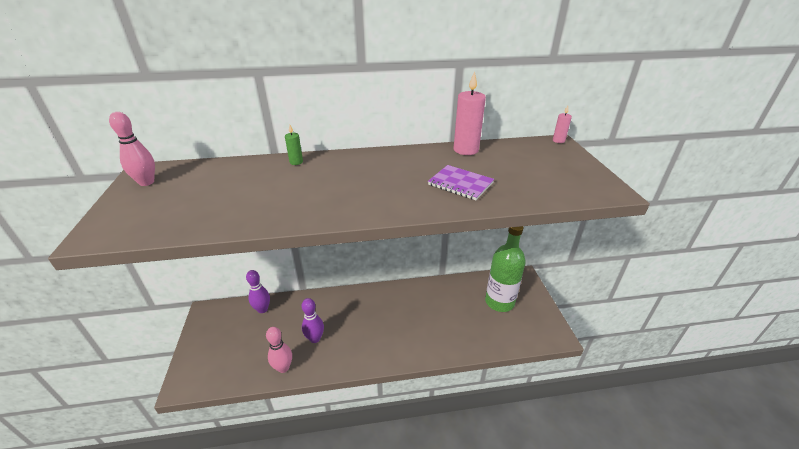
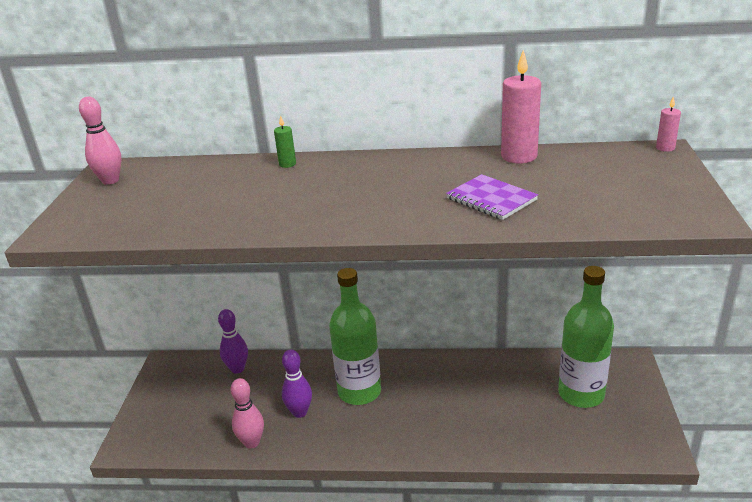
camera: 15 degrees right, 5 degrees down
none -> green bottle [329,268,381,405]

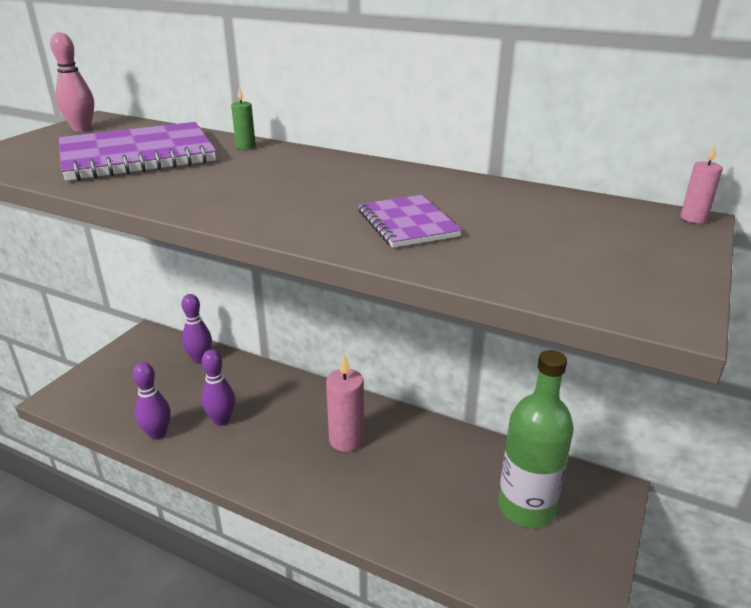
camera: 20 degrees right, 0 degrees up
pink bowling pin [230,378,264,448] -> purple bowling pin [133,362,171,440]
green bottle [329,268,381,405] -> none
pink candle [501,50,541,164] -> pink candle moved to [326,354,364,452]
none -> purple notebook [59,122,216,181]

